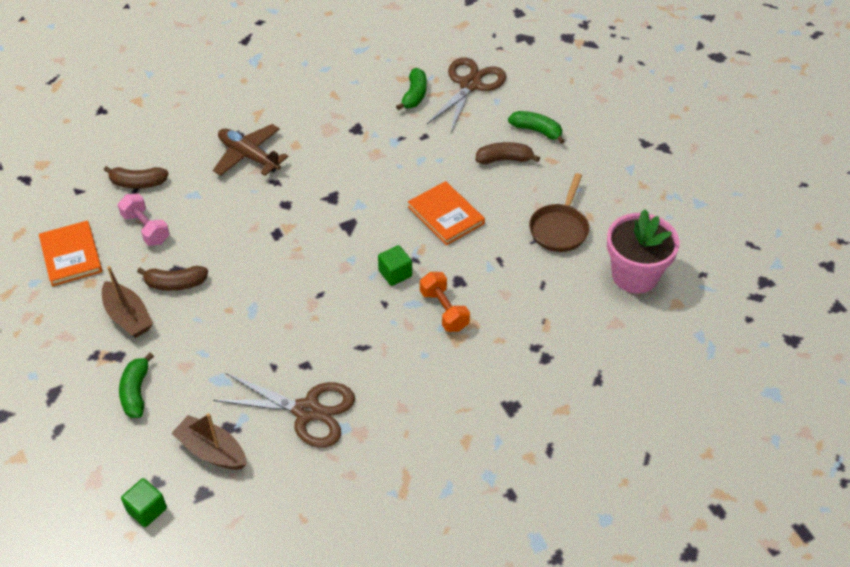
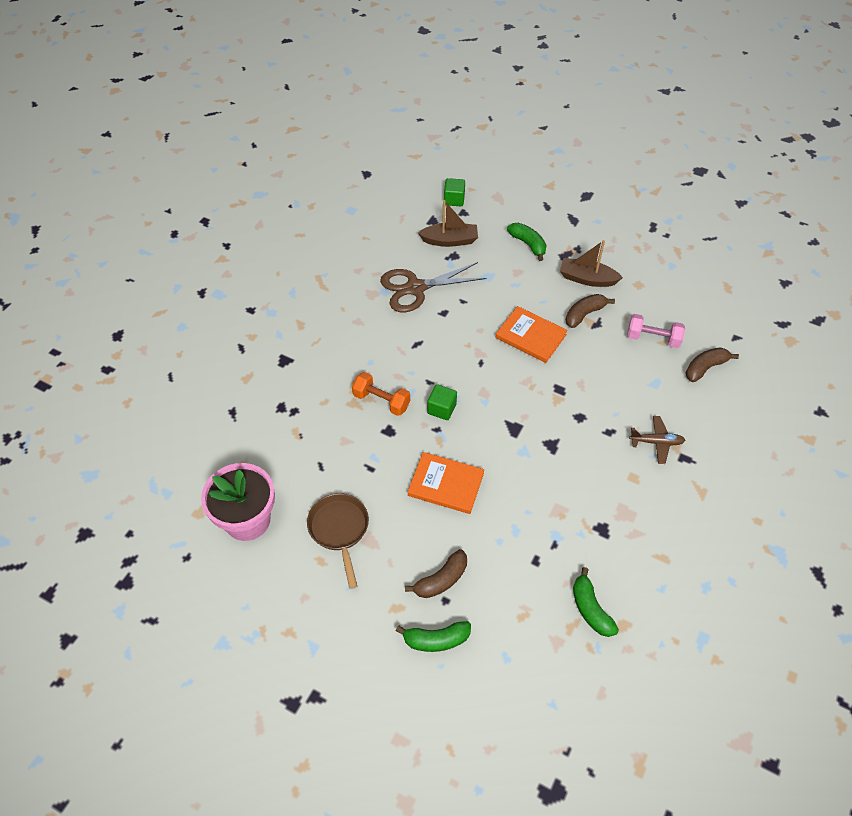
camera: 145 degrees right, 5 degrees up
orange book [39,221,102,286] -> orange book moved to [496,306,568,363]
brown plane [213,124,288,176] -> brown plane [629,416,685,464], size x0.65
brown scissors [427,57,506,132] -> none

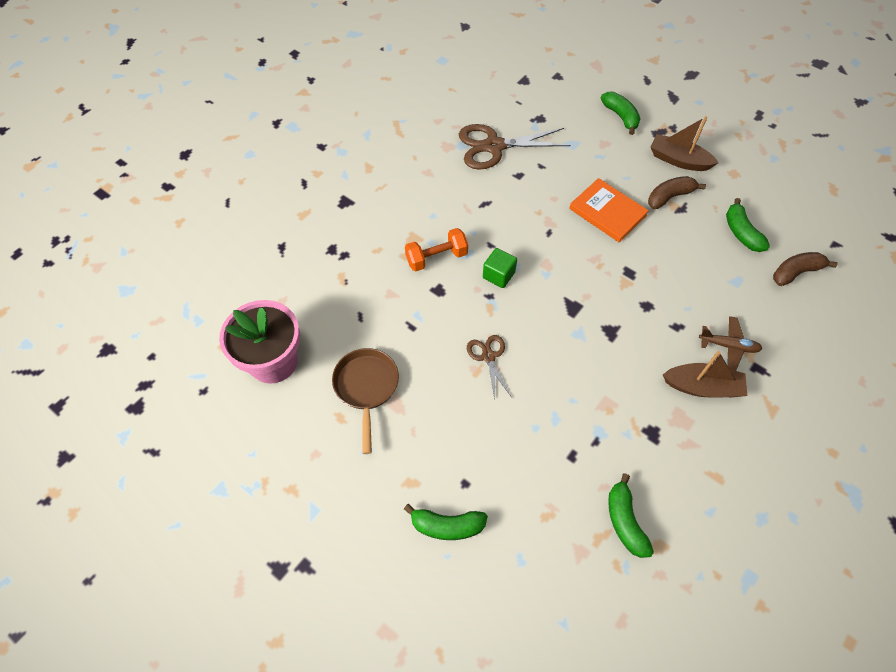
camera: 10 degrees right, 5 degrees up
orange dumbbell [352,372,410,416] -> orange dumbbell turned 60 degrees counterclockwise [405,228,468,271]
brown banana [405,549,467,598] -> none
orange book [408,452,484,514] -> brown scissors [467,335,511,399]
brown boat [418,200,478,247] -> brown boat moved to [663,351,747,397]
green cube [444,178,465,206] -> none
pink dumbbell [627,314,685,348] -> green banana [726,198,770,252]

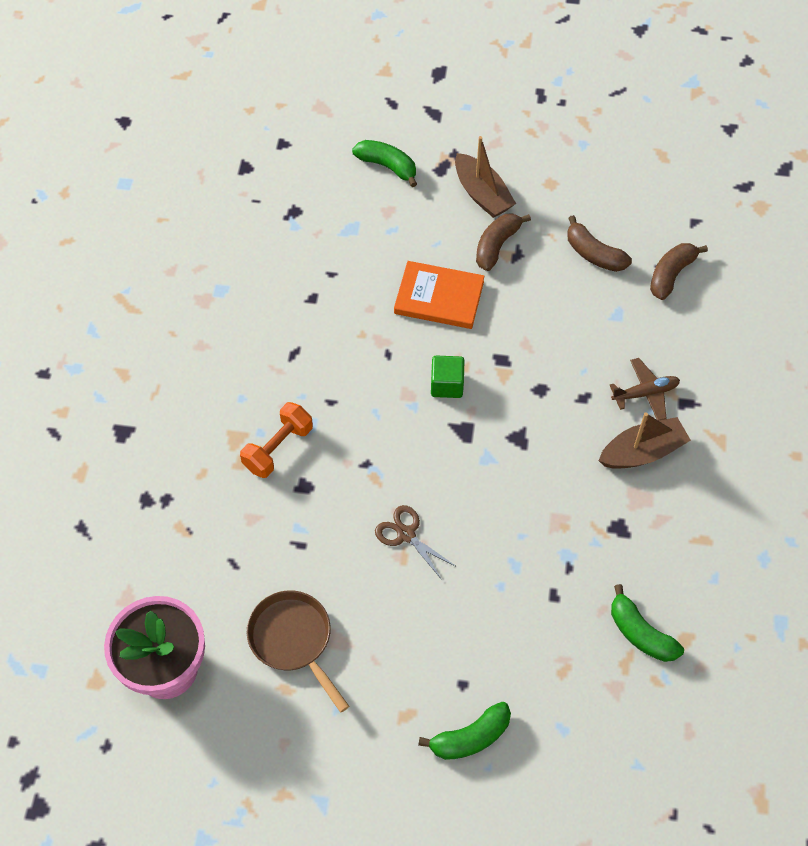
camera: 30 degrees left, 0 degrees up
brown scissors [459,124,570,170] -> none
green cube [483,248,517,288] -> green cube moved to [431,356,464,398]
brown boat [651,116,719,171] -> brown boat turned 120 degrees counterclockwise [455,136,516,218]
green banana [726,198,770,252] -> brown banana [567,215,632,272]

